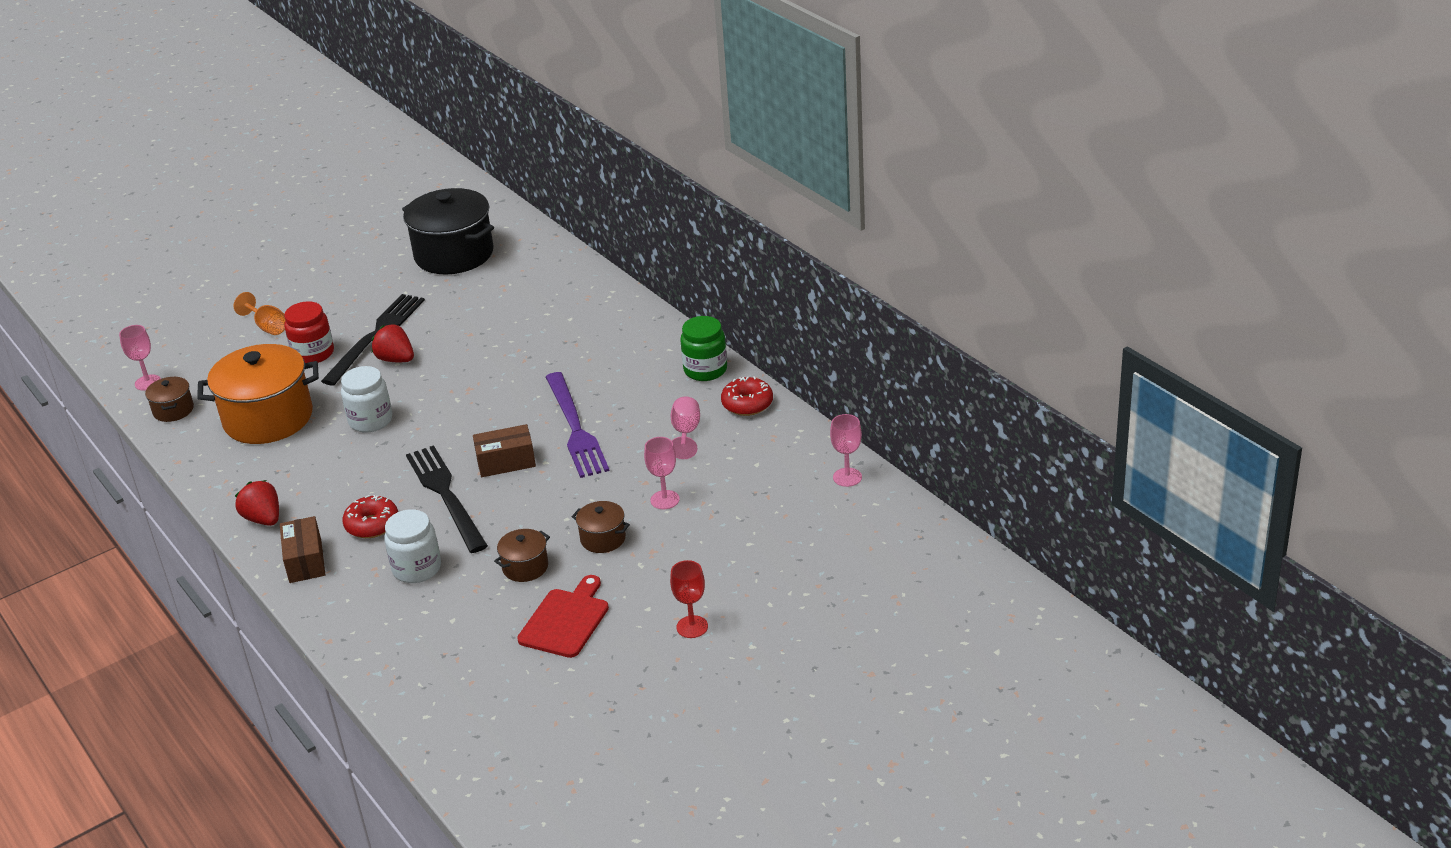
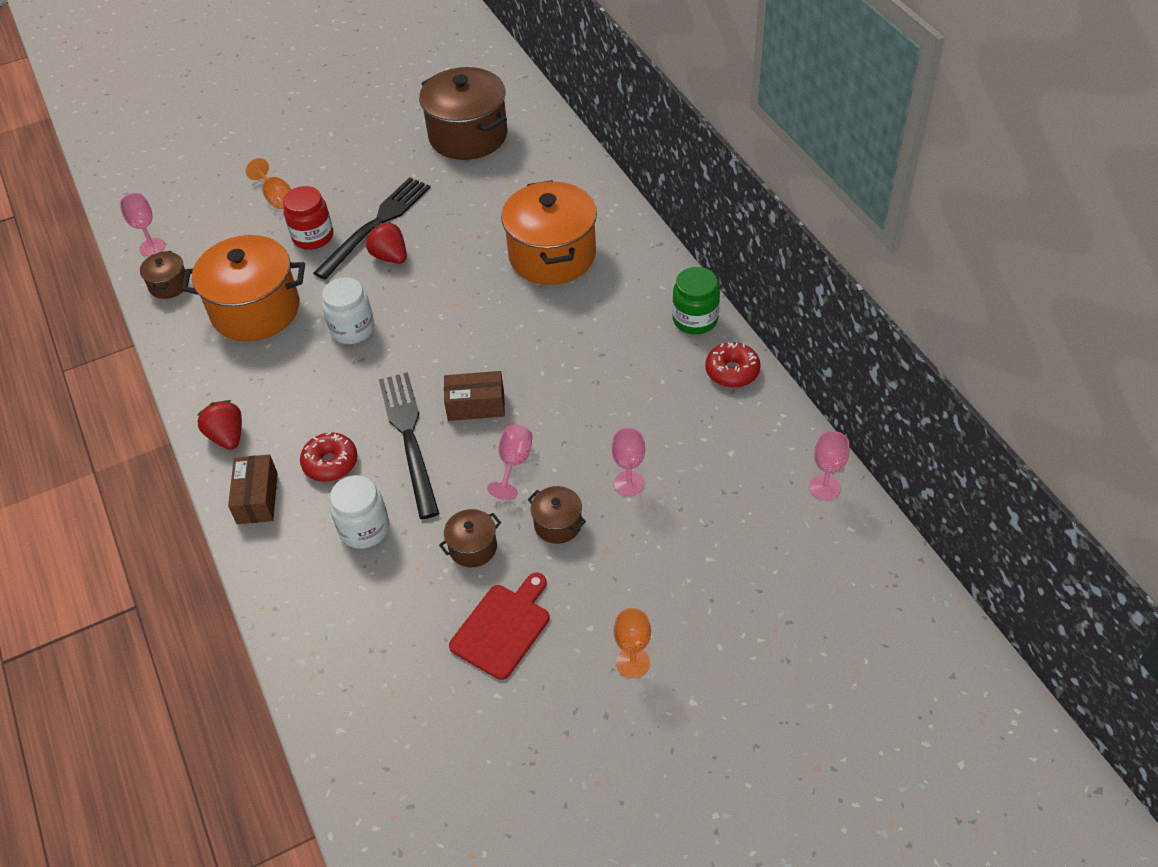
camera: 10 degrees right, 15 degrees up
black pot [402,188,494,274] -> brown pot [419,67,507,160]
purple fork [546,372,609,478] -> none
red goblet [670,560,708,638] -> orange goblet [614,608,651,678]
pink goblet [671,396,700,459] -> pink goblet moved to [487,425,533,500]
none -> orange pot [501,180,597,285]

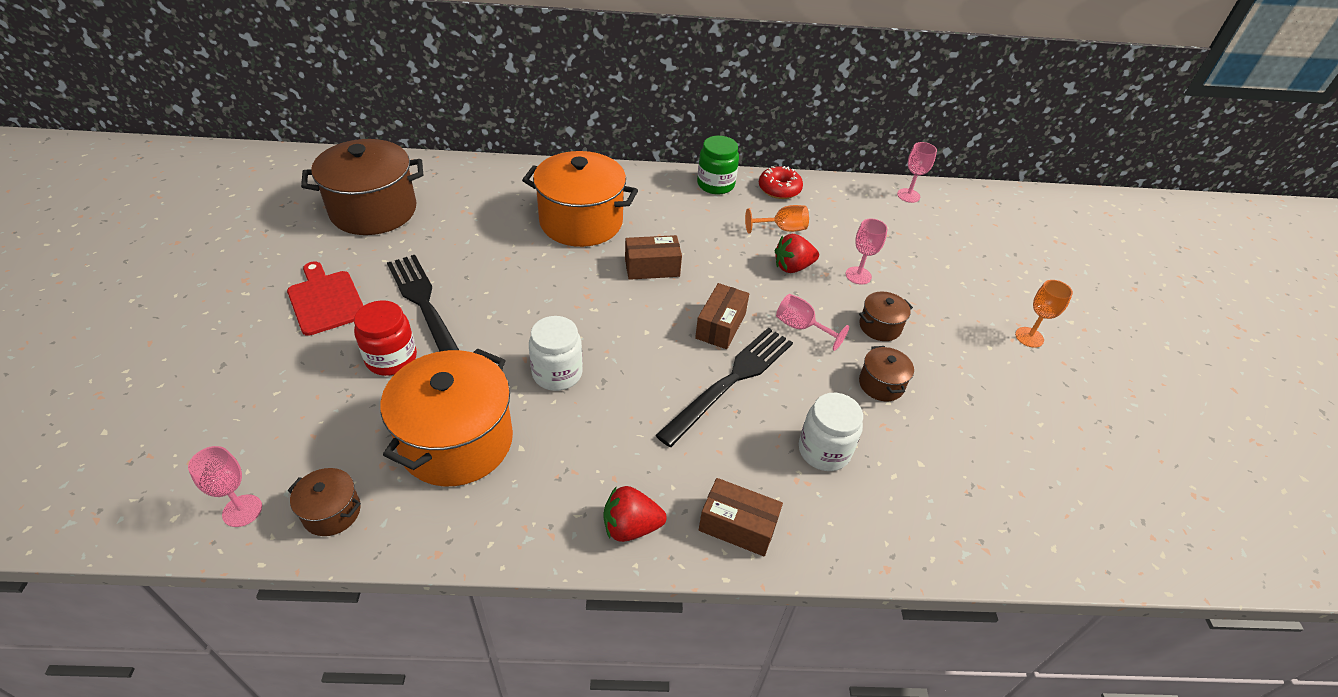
camera: 70 degrees left, 5 degrees down
orange goblet [246,158,292,209] -> orange goblet moved to [745,205,809,234]
red donut [300,432,358,482] -> none
red strawberry [366,222,407,264] -> red strawberry moved to [775,234,819,273]
black fork [379,372,440,519] -> black fork turned 120 degrees clockwise [655,327,793,447]
red cutting board [449,573,550,680] -> red cutting board moved to [287,261,363,336]
none -> brown box [625,235,682,280]

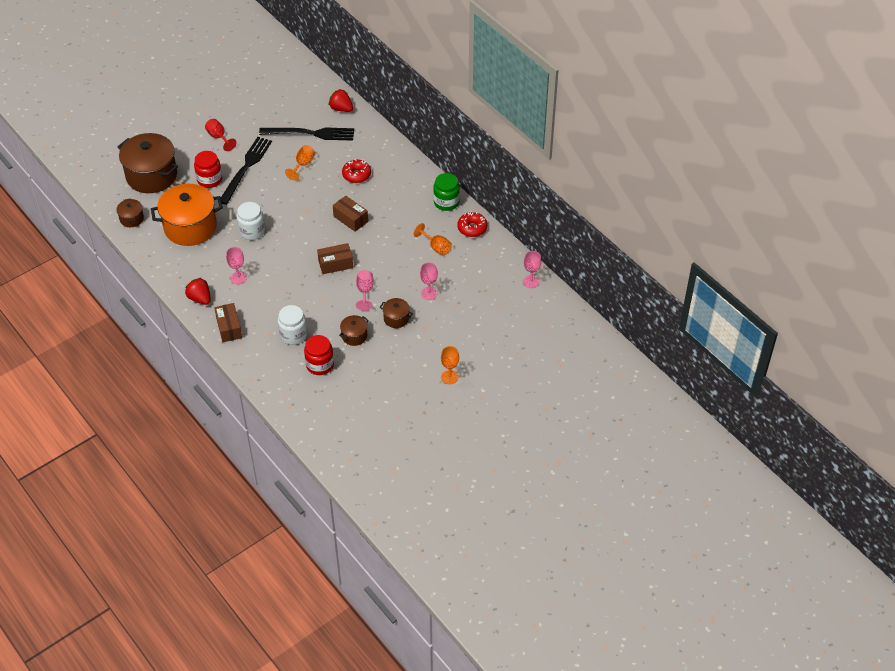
camera: 55 degrees right, 5 degrees up
pink goblet [188,446,262,527] -> pink goblet moved to [226,247,247,284]
red cutting board [287,261,363,336] -> red goblet [205,119,237,151]
brown pot [301,139,423,235] -> brown pot moved to [118,133,178,193]
orange pot [522,151,638,247] -> red donut [342,159,371,183]
black fork [655,327,793,447] -> black fork moved to [259,127,354,141]
red strawberry [775,234,819,273] -> red strawberry moved to [329,89,353,112]
none -> orange goblet [285,145,315,181]
none -> red jar [304,335,334,375]

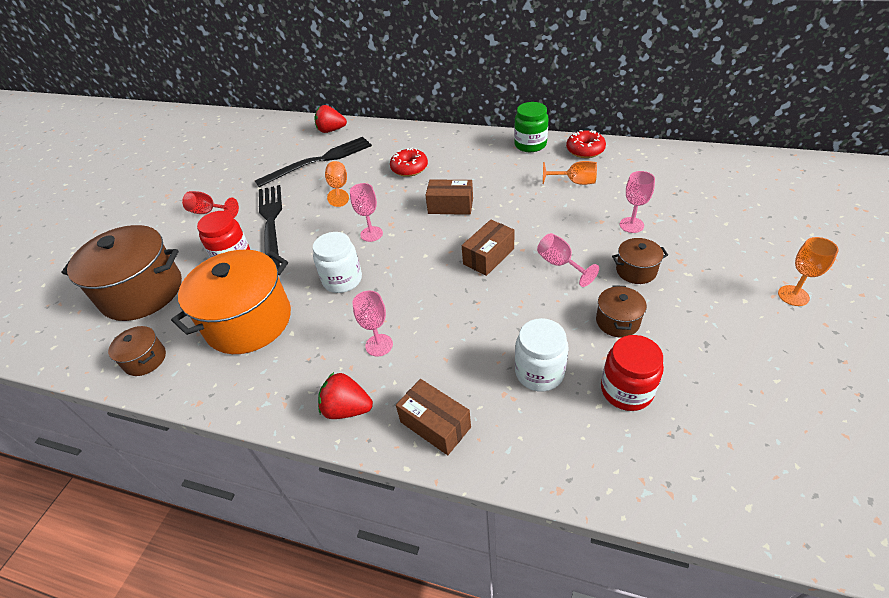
camera: 30 degrees left, 5 degrees down
pink goblet [523,251,541,288] -> pink goblet moved to [350,183,383,242]

